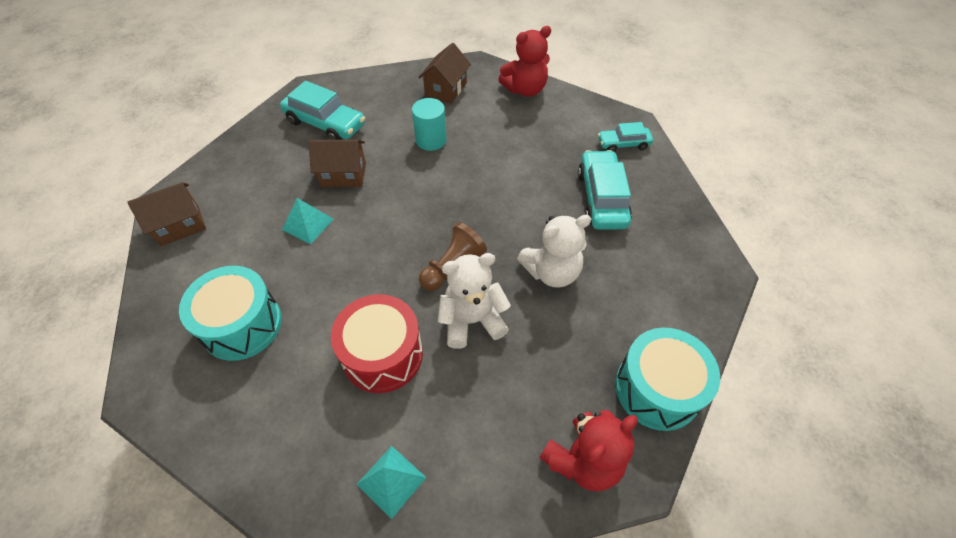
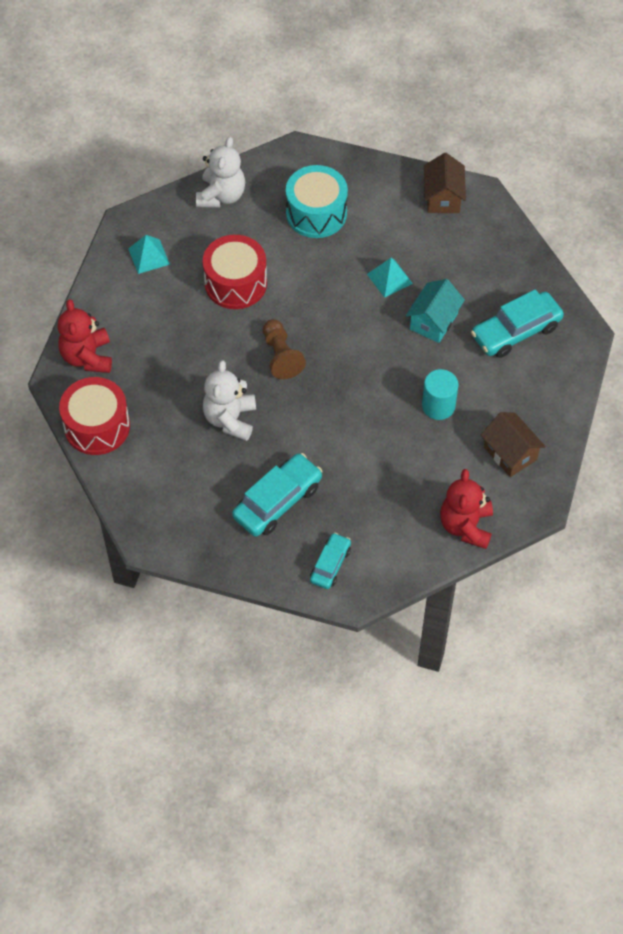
camera: 120 degrees right, 5 degrees up
brown house [309,140,366,187] -> turquoise house [406,279,465,343]
white teddy bear [438,253,511,349] -> white teddy bear moved to [196,137,245,208]
turquoise car [578,150,632,230] -> turquoise car turned 75 degrees counterclockwise [232,453,323,537]
turquoise drum [615,328,720,431] -> red drum [59,377,130,455]

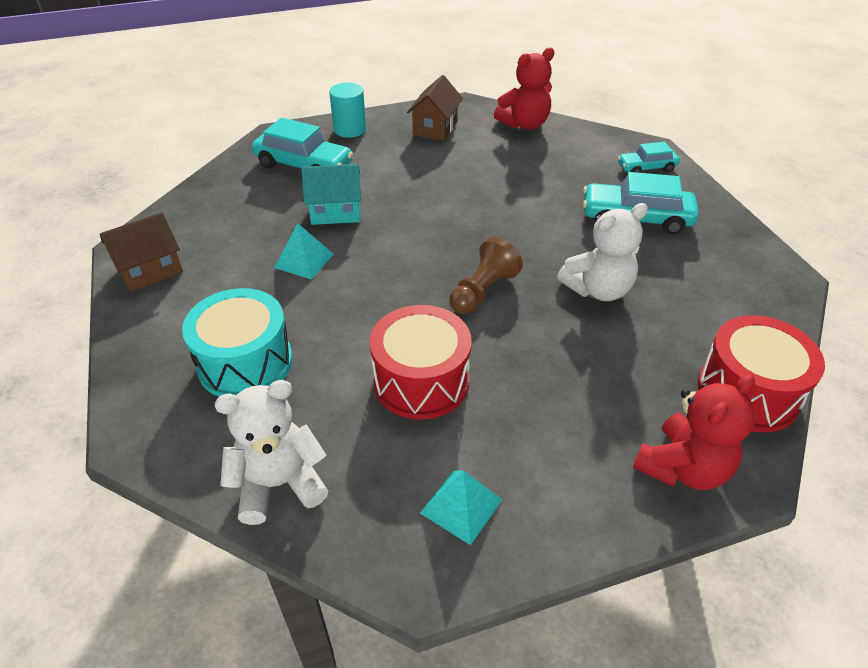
camera: 125 degrees left, 15 degrees down
turquoise cylinder [422,369,459,420] -> turquoise cylinder moved to [329,83,366,138]

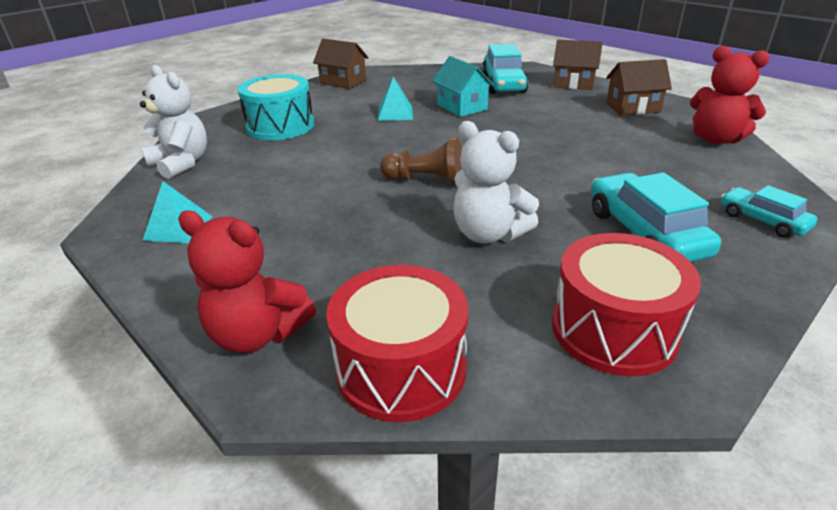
camera: 65 degrees right, 10 degrees down
turquoise cylinder [329,83,366,138] -> brown house [553,40,603,90]
red drum [370,305,471,420] -> red drum moved to [552,233,701,376]

